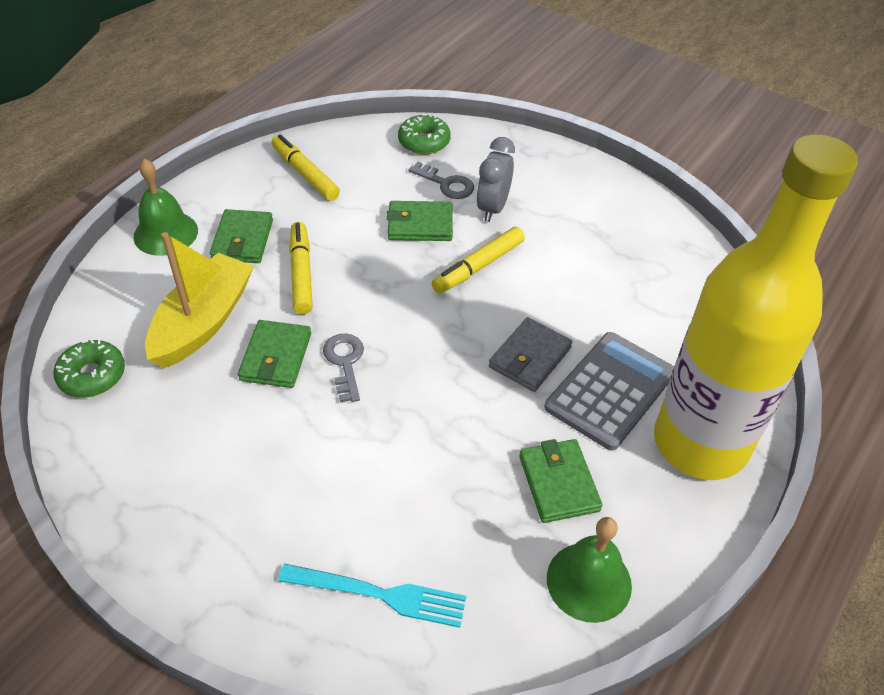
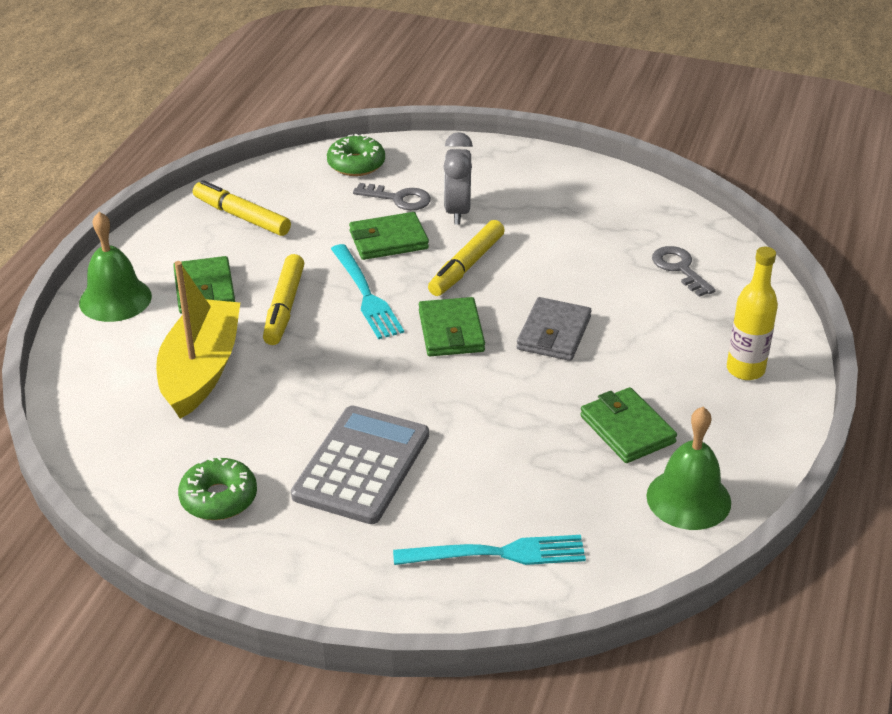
camera: 15 degrees left, 10 degrees down
green donut [53,339,125,397] -> green donut moved to [178,456,257,520]
green wallet [238,320,311,388] -> green wallet moved to [419,297,485,356]
yellow marker [289,222,313,314] -> yellow marker turned 150 degrees counterclockwise [263,254,304,345]
grey key [323,334,364,403] -> grey key moved to [652,246,716,297]
grey calculator [544,332,674,451] -> grey calculator moved to [291,405,429,524]
yellow bottle [654,134,858,480] -> yellow bottle [727,247,778,380], size x0.40
none -> turquoise fork [331,244,404,339]

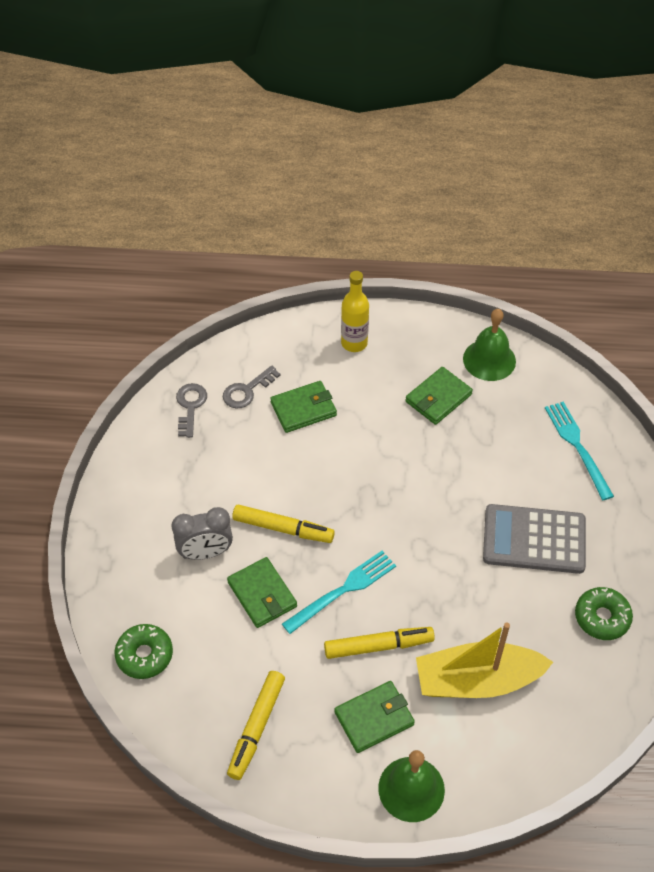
camera: 105 degrees left, 15 degrees up
grey key [353,183,431,211] -> grey key moved to [176,383,207,438]
green wallet [419,297,485,356] -> green wallet moved to [270,381,337,433]
grey wallet [517,297,591,361] -> none

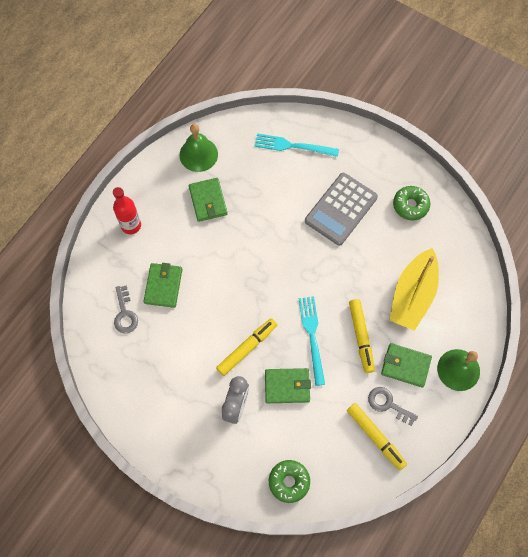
camera: 60 degrees left, 15 degrees up
grey key [176,383,207,438] -> grey key moved to [368,387,418,426]
yellow marker [324,627,435,659] -> yellow marker turned 150 degrees clockwise [349,299,375,373]
green wallet [334,681,415,753] -> green wallet turned 75 degrees counterclockwise [381,343,432,388]
yellow bottle [341,271,369,352] -> red bottle [113,187,141,234]

